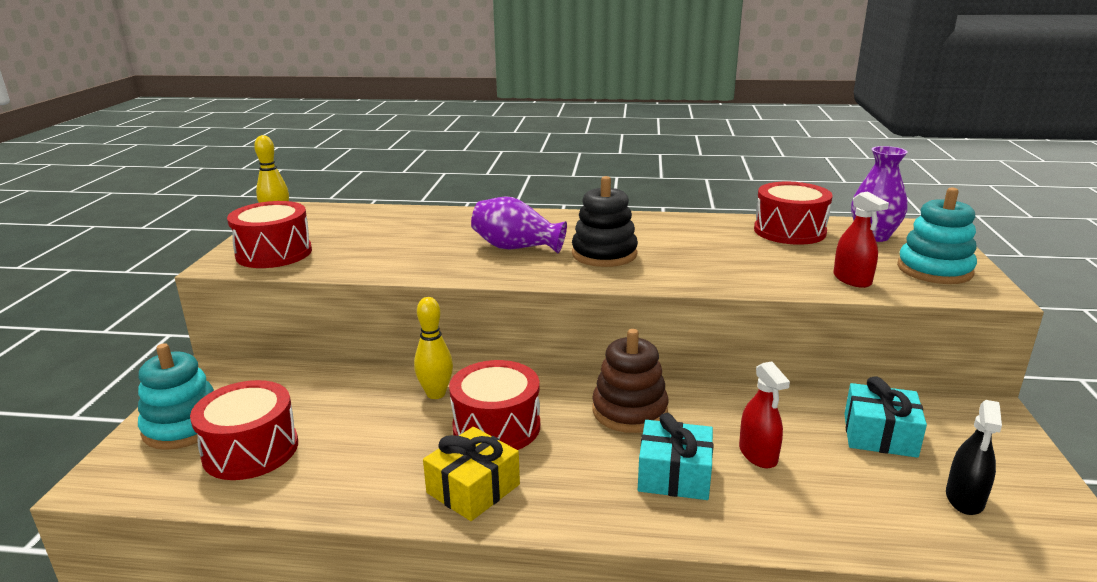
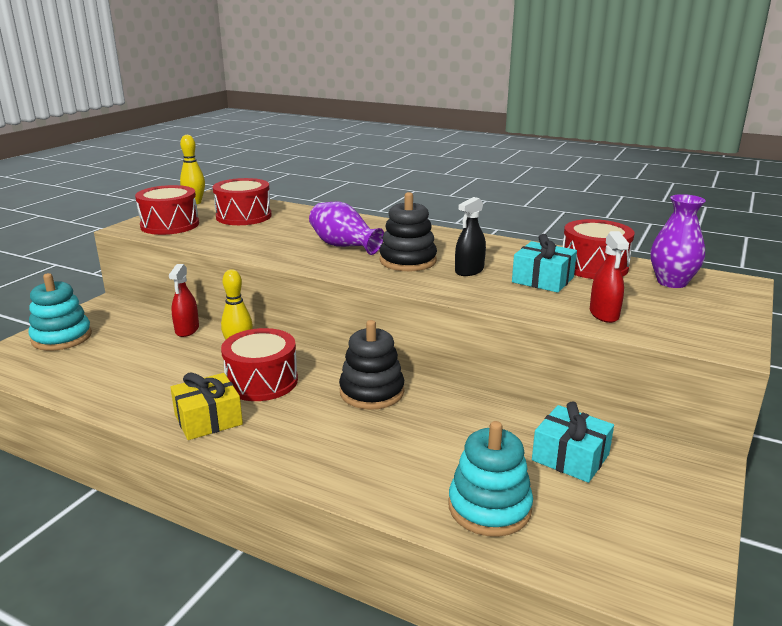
camera: 20 degrees right, 0 degrees up
red drum [190,380,298,480] -> red drum moved to [213,178,271,225]
brown stacking toy [592,329,668,433] -> black stacking toy [339,320,404,410]
turquoise gift [638,413,713,500] -> turquoise gift moved to [512,234,577,293]
red spray bottle [739,361,790,468] -> red spray bottle moved to [169,264,199,337]
turquoise stacking toy [897,187,977,284] -> turquoise stacking toy moved to [448,421,533,537]
black spray bottle [946,400,1002,515] -> black spray bottle moved to [455,197,486,276]

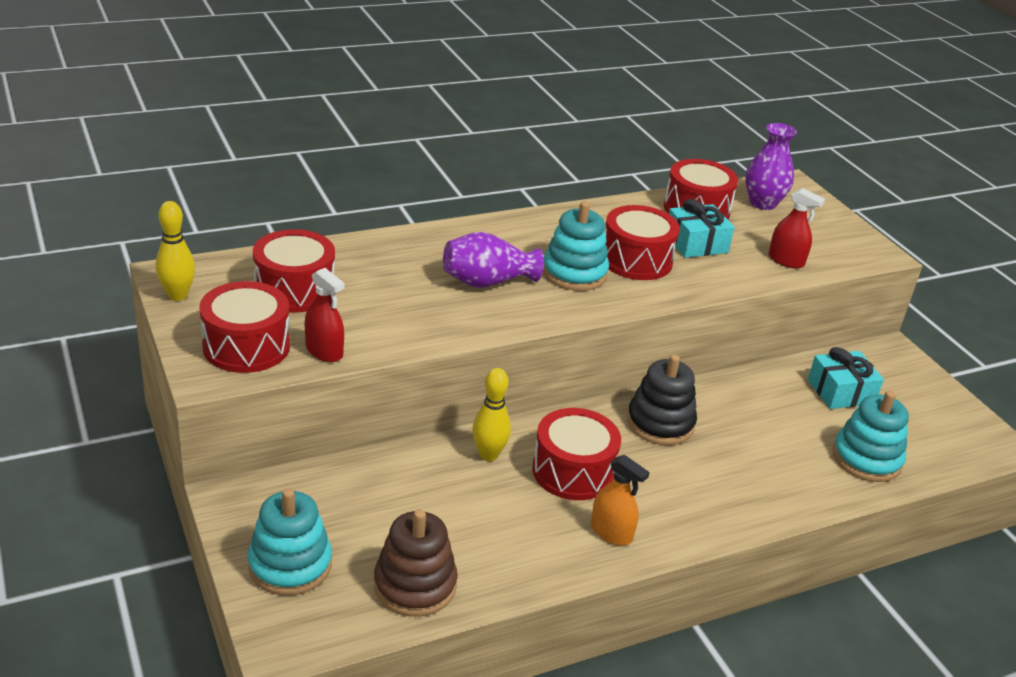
camera: 55 degrees left, 10 degrees up
red spray bottle [169,264,199,337] -> red spray bottle moved to [305,268,345,362]
yellow gift [170,373,243,440] -> orange spray bottle [591,455,650,546]
black stacking toy [380,192,437,271] -> turquoise stacking toy [543,201,609,291]
black spray bottle [455,197,486,276] -> red drum [604,205,680,280]
none -> brown stacking toy [374,509,458,617]

